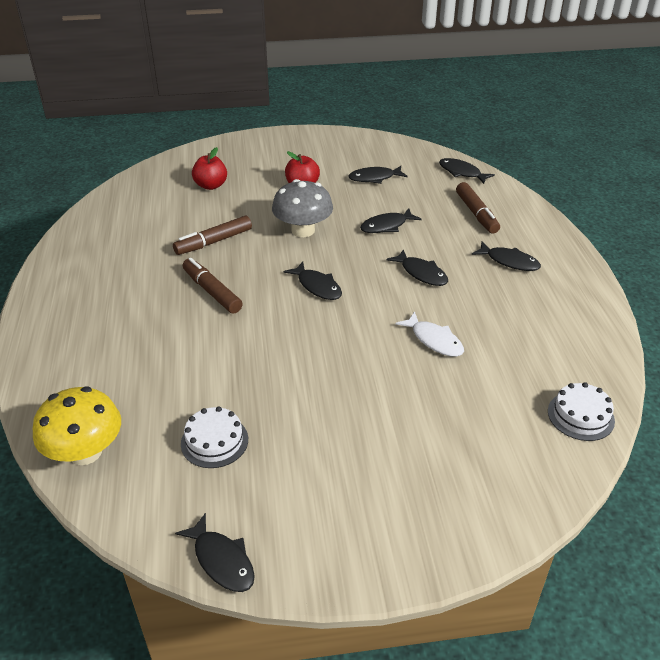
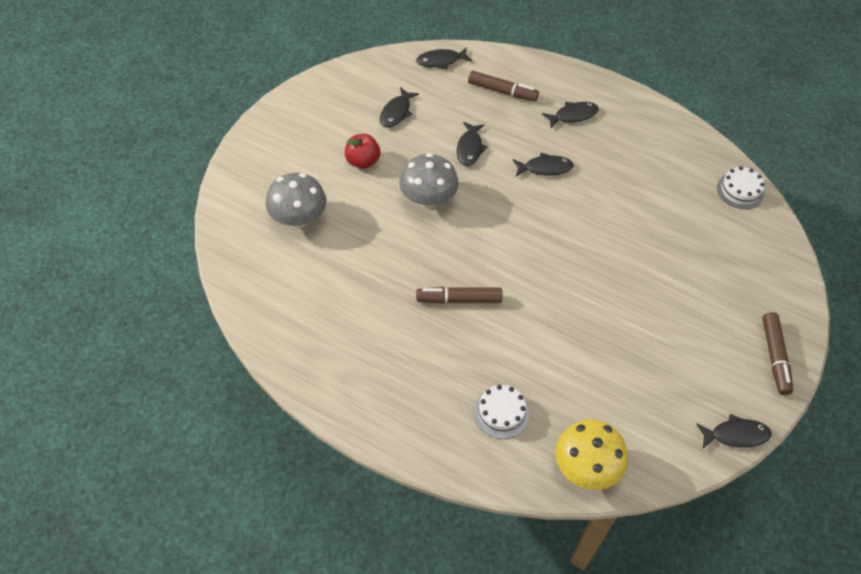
camera: 55 degrees left, 15 degrees up
brown marker [173,216,252,255] -> brown marker moved to [762,312,793,395]
white cake [181,406,248,468] -> white cake moved to [474,385,529,439]
red apple [192,147,227,190] -> grey mushroom [265,173,327,228]
black fish [284,262,342,300] -> none
white fish [396,311,464,357] -> none

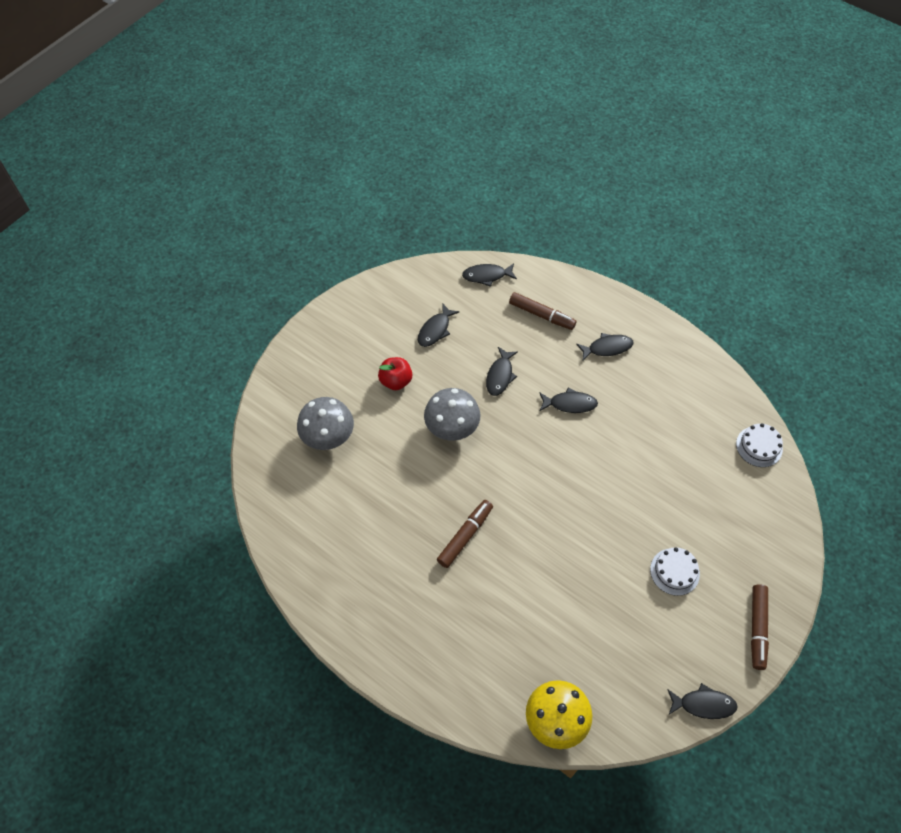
camera: 10 degrees right, 5 degrees up
brown marker [416,287,502,304] -> brown marker turned 120 degrees clockwise [437,500,493,568]
white cake [474,385,529,439] -> white cake moved to [650,547,700,596]

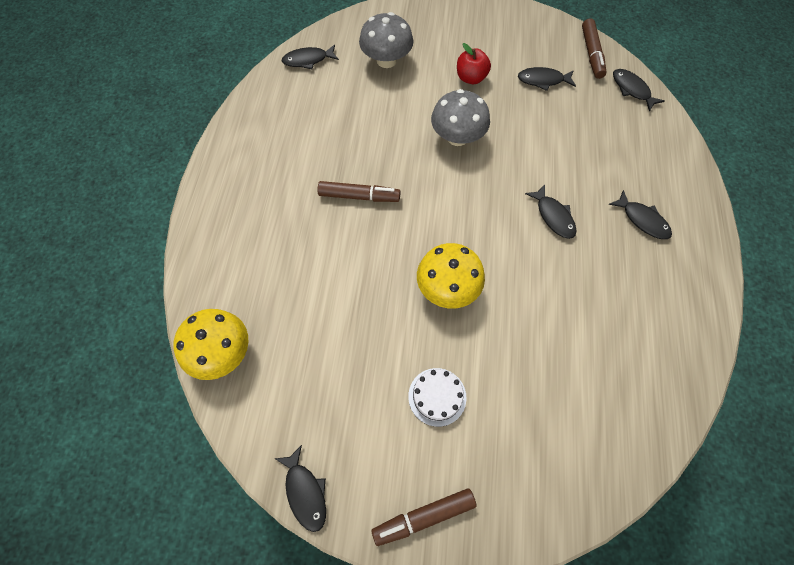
camera: 60 degrees right, 5 degrees up
black fish [486,347,518,396] -> black fish moved to [282,44,339,69]
brown marker [509,292,577,330] -> brown marker moved to [582,18,606,79]
white cake [736,423,783,467] -> none
none -> yellow mushroom [417,243,485,308]

